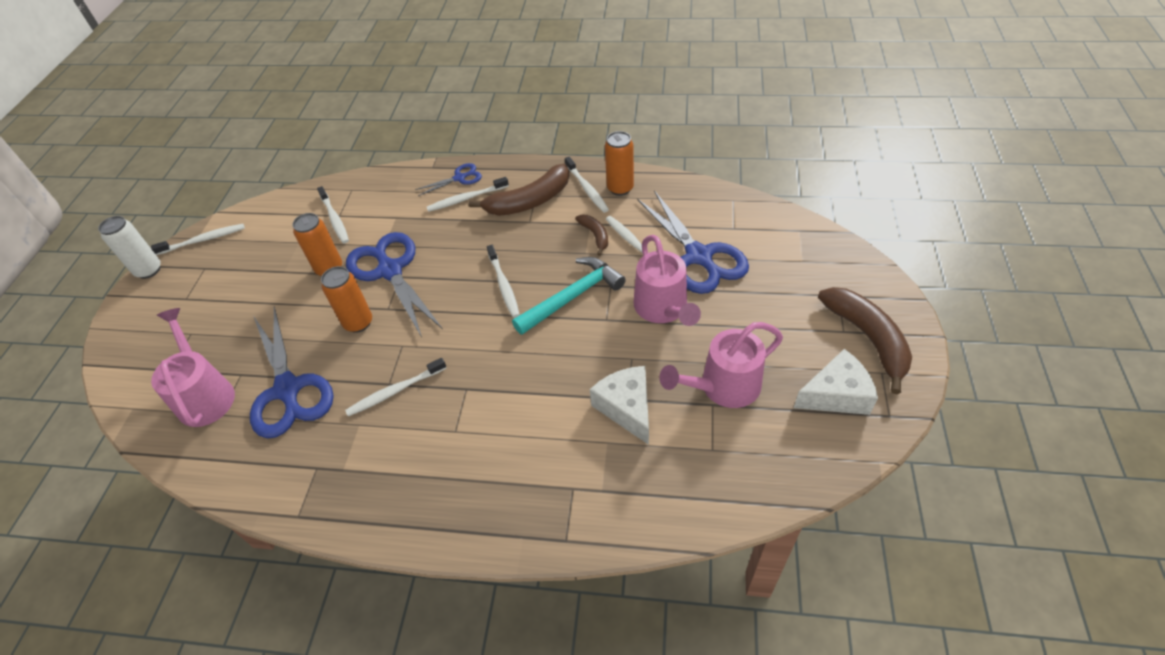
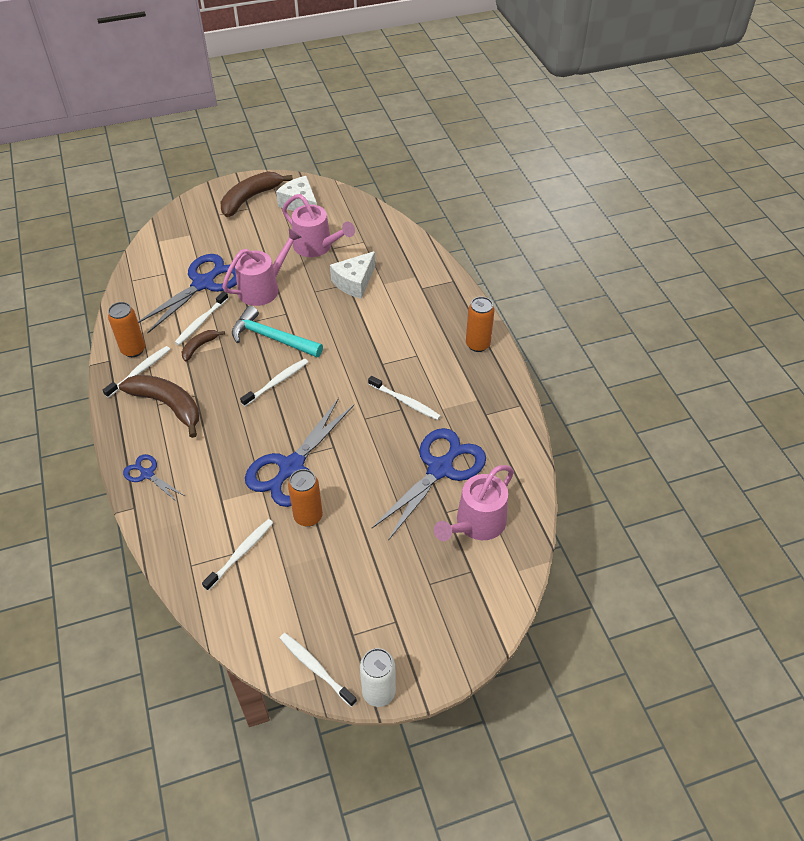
camera: 120 degrees left, 0 degrees up
orange can [321,266,372,333] -> orange can moved to [466,297,495,352]
white toothbrush [427,177,509,212] -> none

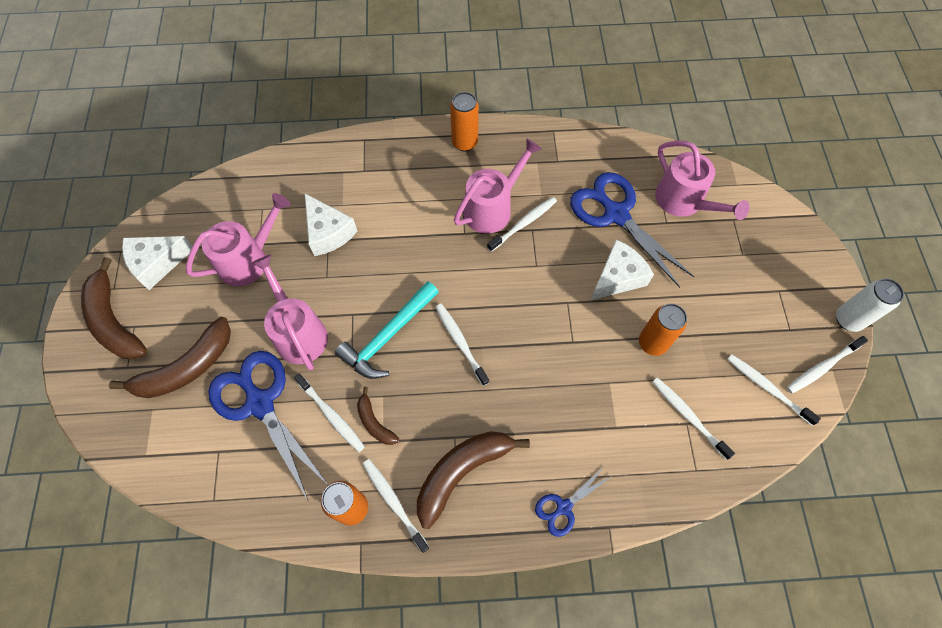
camera: 75 degrees left, 15 degrees up
blue scissors [245,398,354,507] -> none
none -> brown banana [109,317,231,398]
none -> pink watering can [454,138,542,234]
none -> white cheese [591,240,654,300]
none -> white toothbrush [727,354,821,426]

